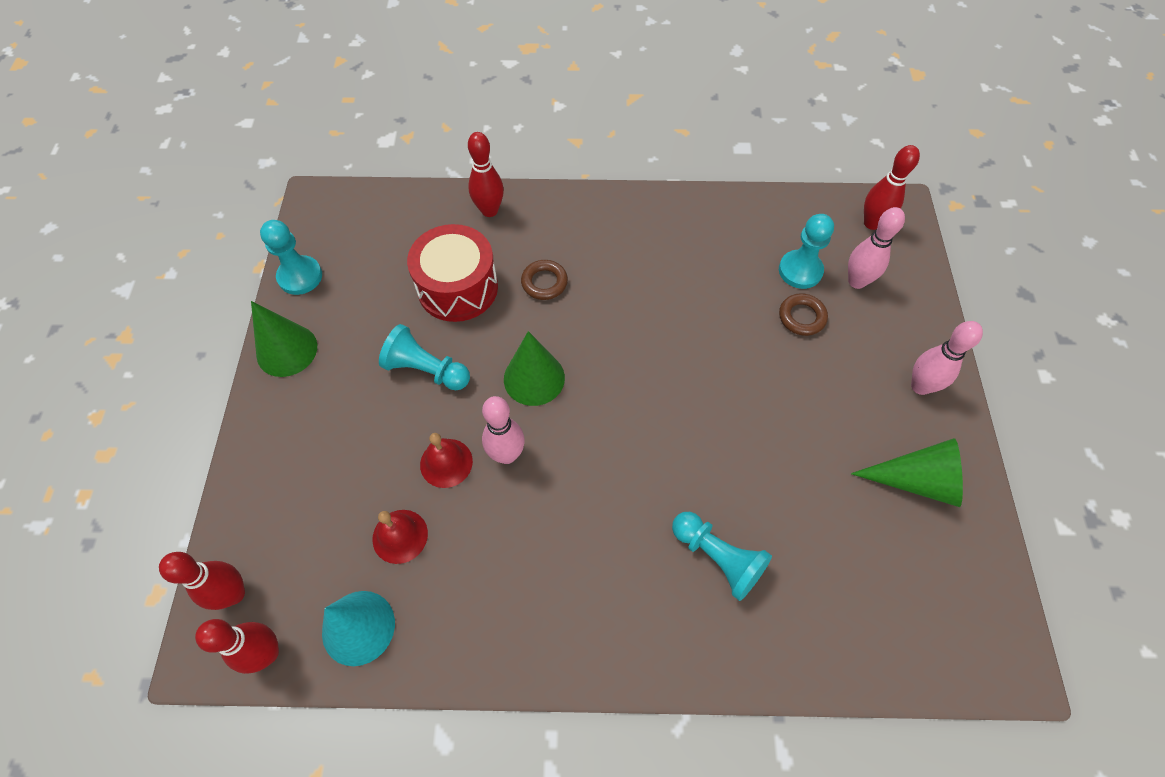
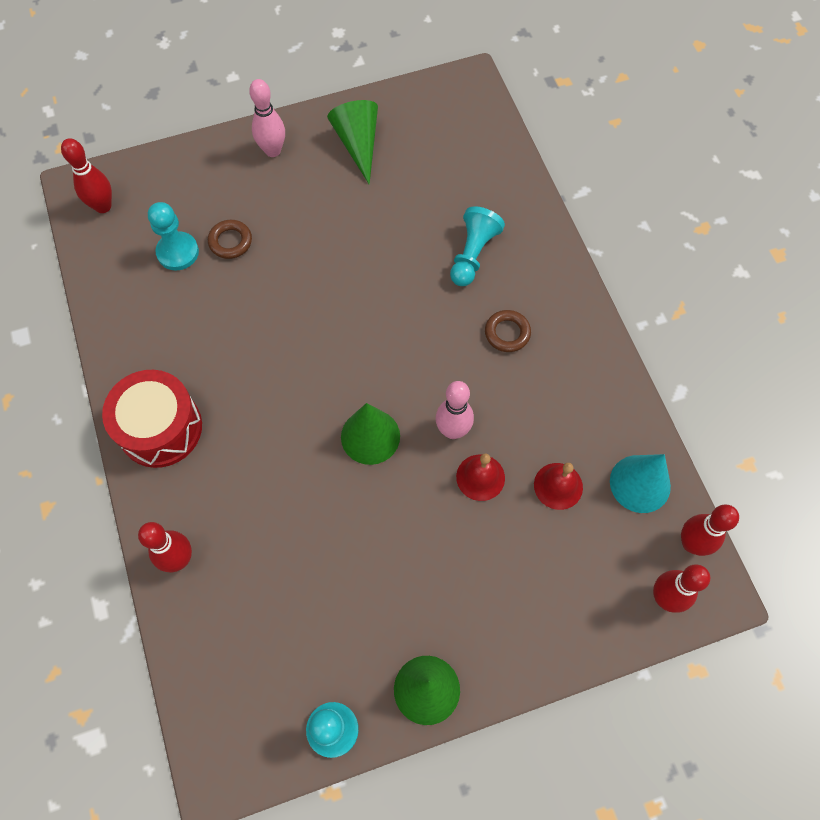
camera: 110 degrees left, 5 degrees up
turquoise pawn [379,324,470,390] -> none
red drum [407,224,498,322] -> red drum moved to [102,370,202,468]
brown ring [521,260,568,300] -> brown ring moved to [485,310,531,352]
pink bowling pin [848,207,905,289] -> none

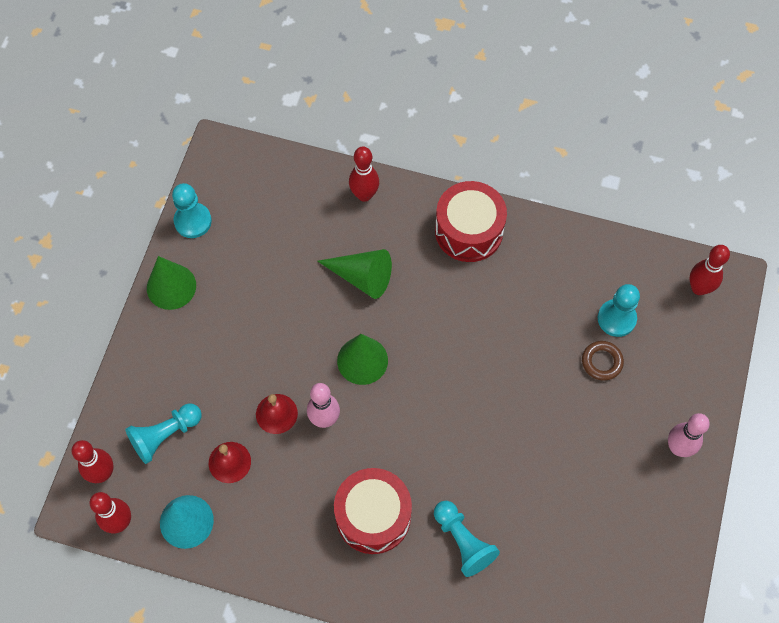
camera: 125 degrees right, 0 degrees up
green cone [327,100,378,184] -> green cone moved to [317,249,392,299]
brown ring [485,310,531,352] -> red drum [334,468,412,554]
none -> turquoise pawn [125,403,202,464]

